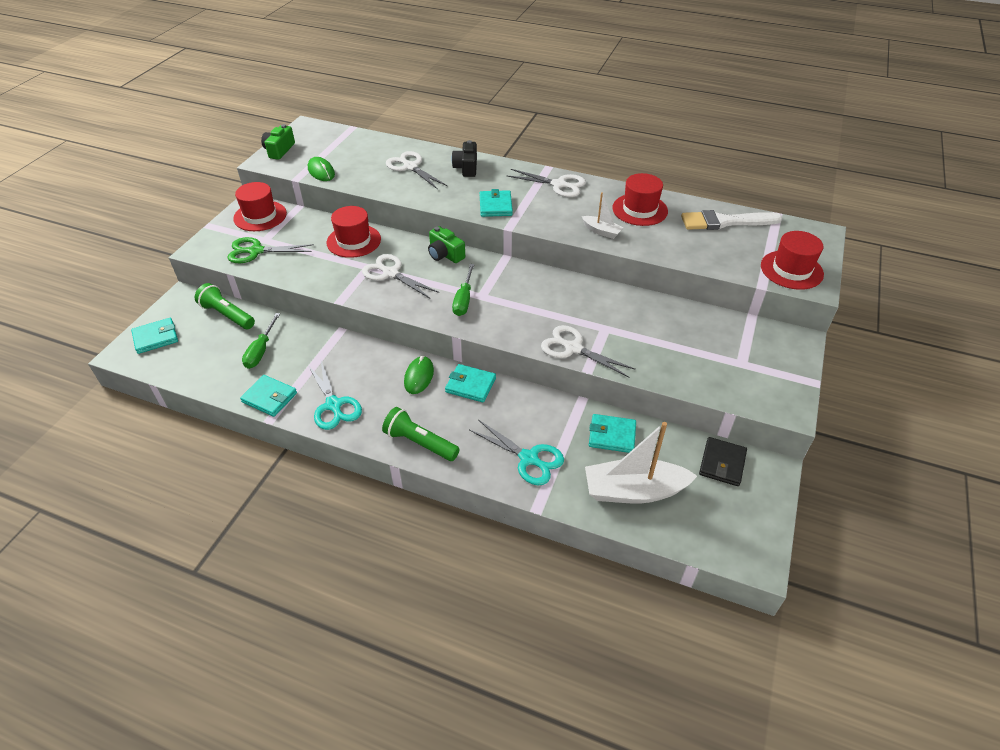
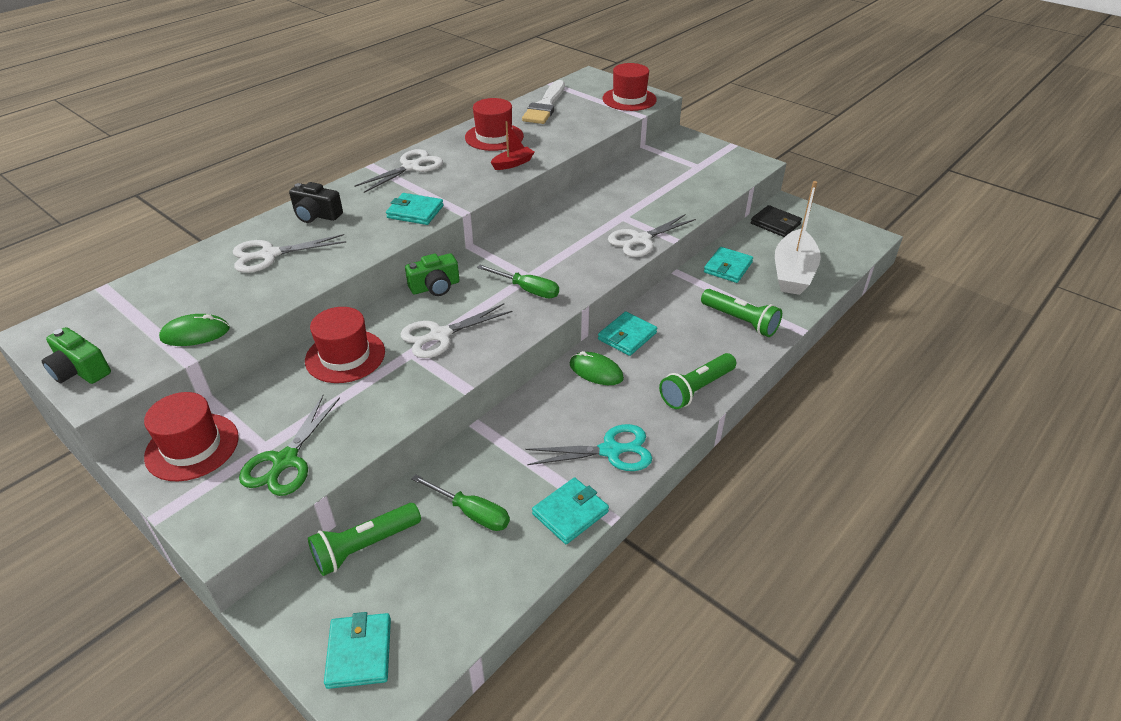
camera: 70 degrees left, 5 degrees down
turquoise scissors [469,420,564,485] -> green flashlight [701,289,782,337]
white boat [582,192,623,239] -> red boat [491,121,534,170]

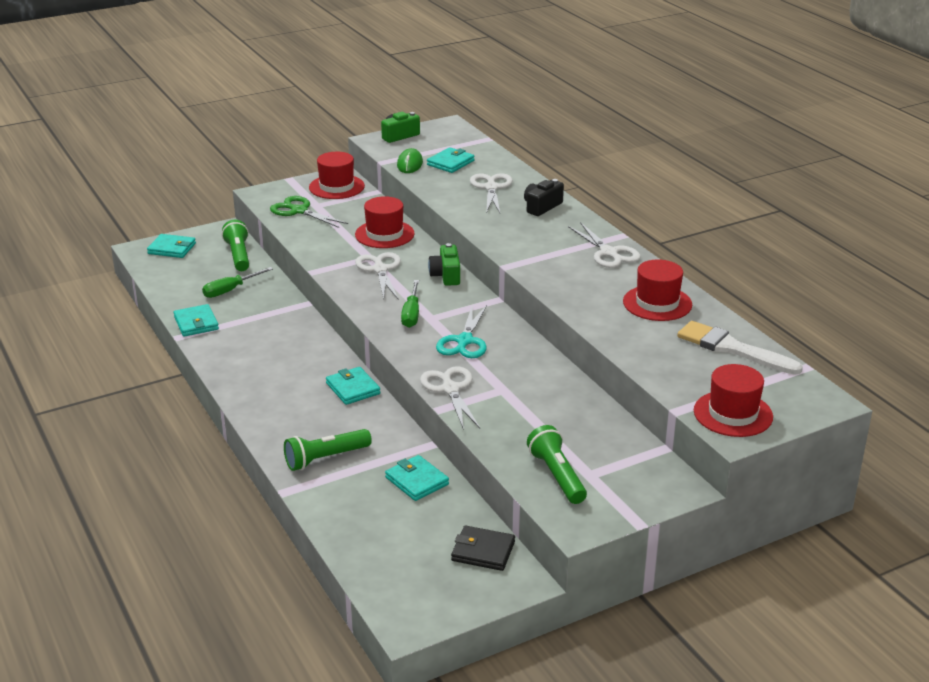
camera: 110 degrees right, 10 degrees down
turquoise wallet [386,193,444,225] -> turquoise wallet moved to [427,147,475,173]
green screwdriver [477,265,559,299] -> green screwdriver turned 45 degrees counterclockwise [401,280,419,328]
red boat [491,121,534,170] -> none
turquoise scissors [526,424,652,471] -> turquoise scissors moved to [436,304,487,358]
green mouse [570,351,624,385] -> none
green flashlight [659,353,736,409] -> green flashlight moved to [527,425,587,504]
black wallet [751,205,802,237] -> black wallet turned 45 degrees clockwise [451,526,515,571]
white boat [775,181,821,295] -> none

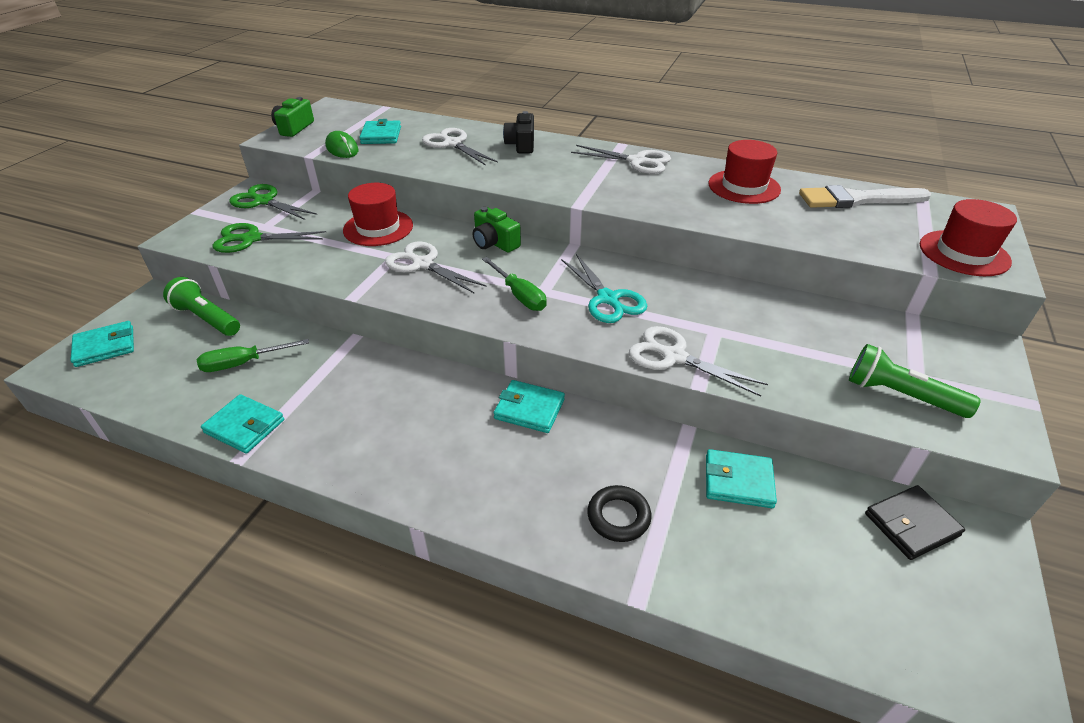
camera: 40 degrees left, 10 degrees up
green screwdriver [202,267,273,298] -> green screwdriver turned 60 degrees clockwise [197,339,309,372]
green flashlight [284,429,372,471] -> black ring [587,485,652,542]
red hat [309,152,365,199] -> green scissors [229,184,317,220]

